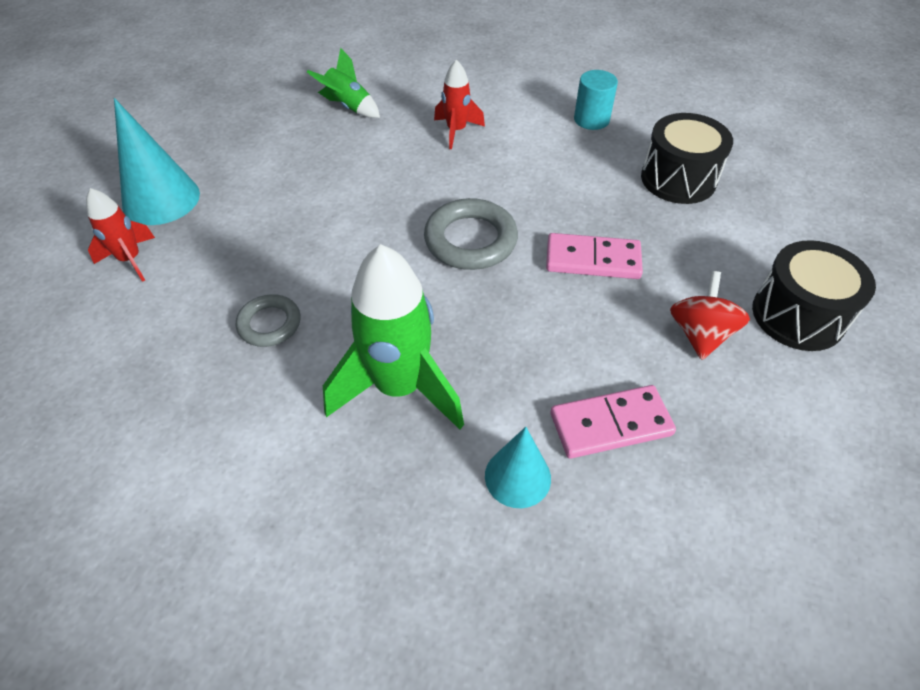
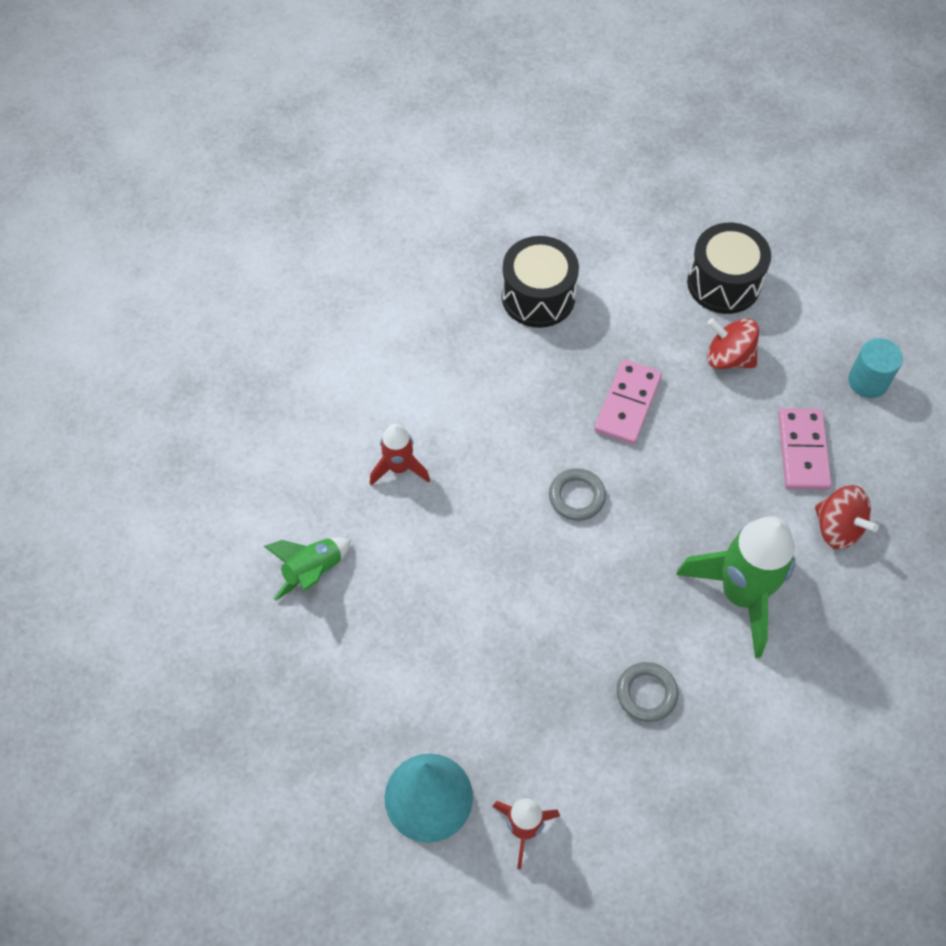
camera: 75 degrees left, 10 degrees up
grey ring [424,198,518,270] -> grey ring [549,468,606,521], size x0.61
turquoise cone [485,427,551,508] -> red spinning top [815,485,879,549]
turquoise cylinder [574,70,618,130] -> turquoise cylinder moved to [848,338,903,398]

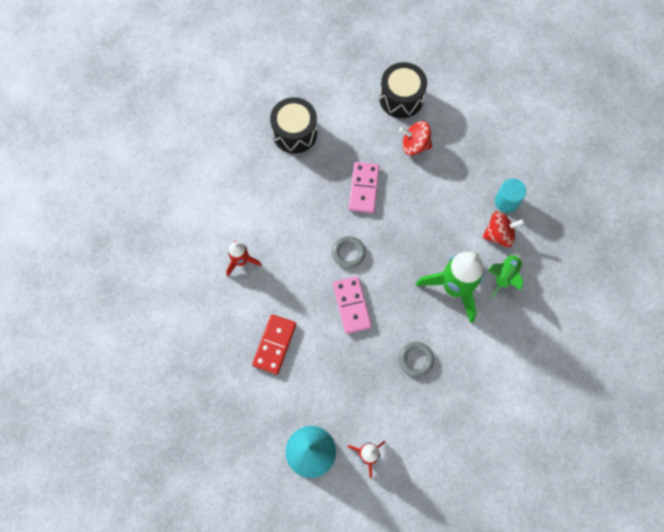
camera: 15 degrees left, 10 degrees up
green rocket [264,537,351,601] -> green rocket moved to [487,252,523,298]
pink domino [778,408,832,490] -> pink domino moved to [333,276,372,334]
red spinning top [815,485,879,549] -> red spinning top turned 45 degrees counterclockwise [482,211,524,247]
turquoise cylinder [848,338,903,398] -> turquoise cylinder moved to [495,179,526,213]
none -> red domino [252,314,296,374]

